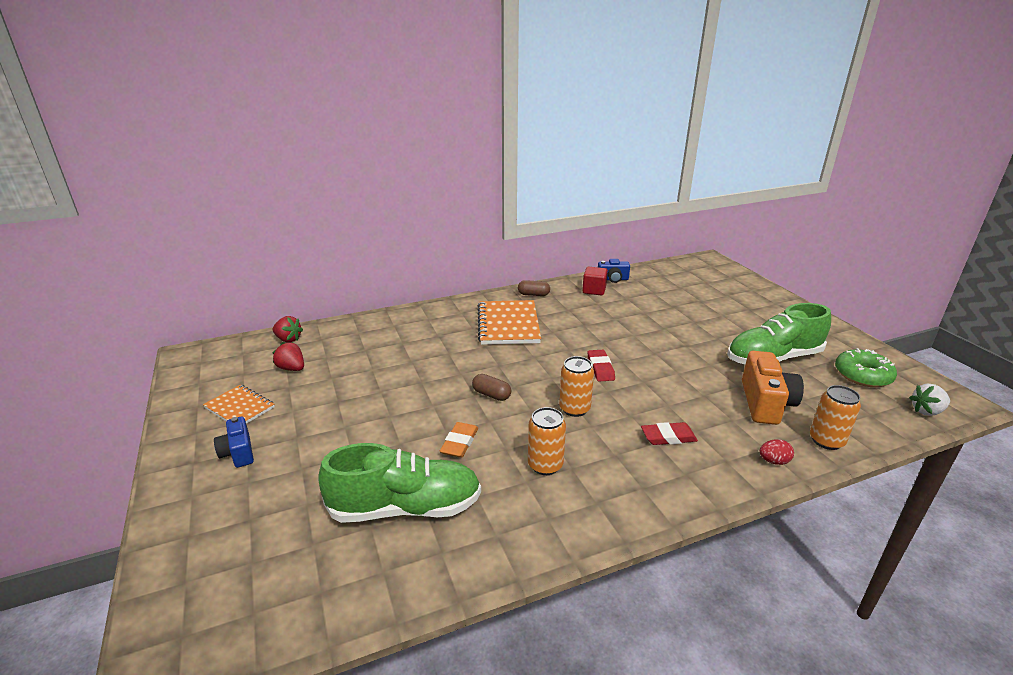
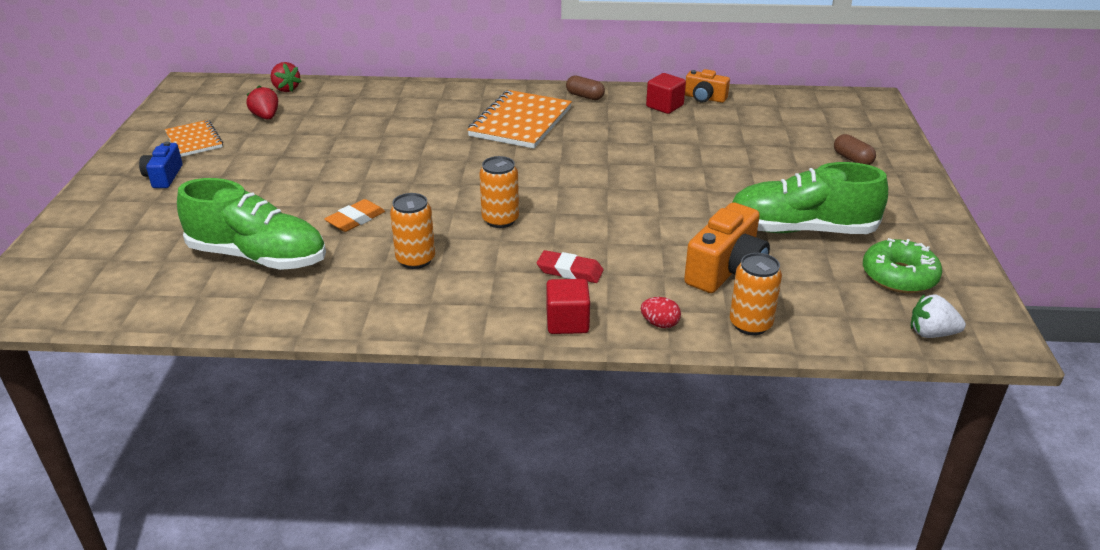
camera: 25 degrees right, 5 degrees up
brown capsule [472,374,511,401] -> brown capsule moved to [834,134,876,165]
red eraser [588,350,615,382] -> none
blue camera [598,259,630,283] -> orange camera [685,69,730,103]
none -> red cube [546,279,590,334]

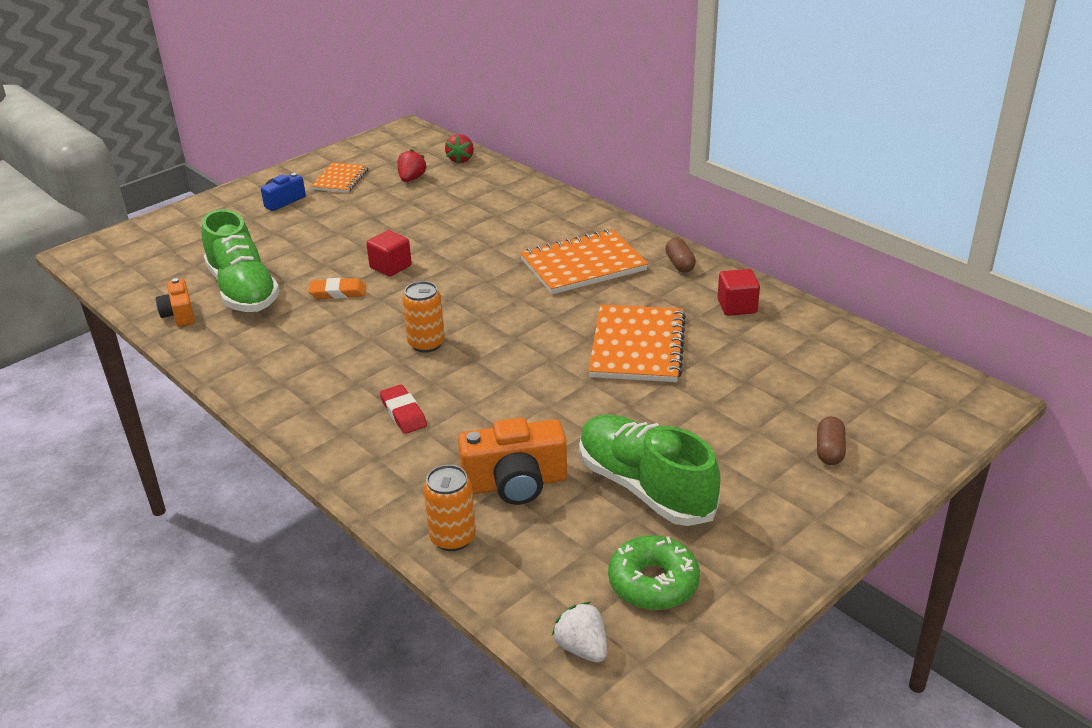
camera: 45 degrees right, 0 degrees up
orange can [390,193,435,269] -> none
red cube [546,279,590,334] -> red cube moved to [366,230,412,277]
red egg [641,297,681,328] -> none
orange camera [685,69,730,103] -> orange camera moved to [156,278,195,327]
none -> orange notebook [588,305,686,382]

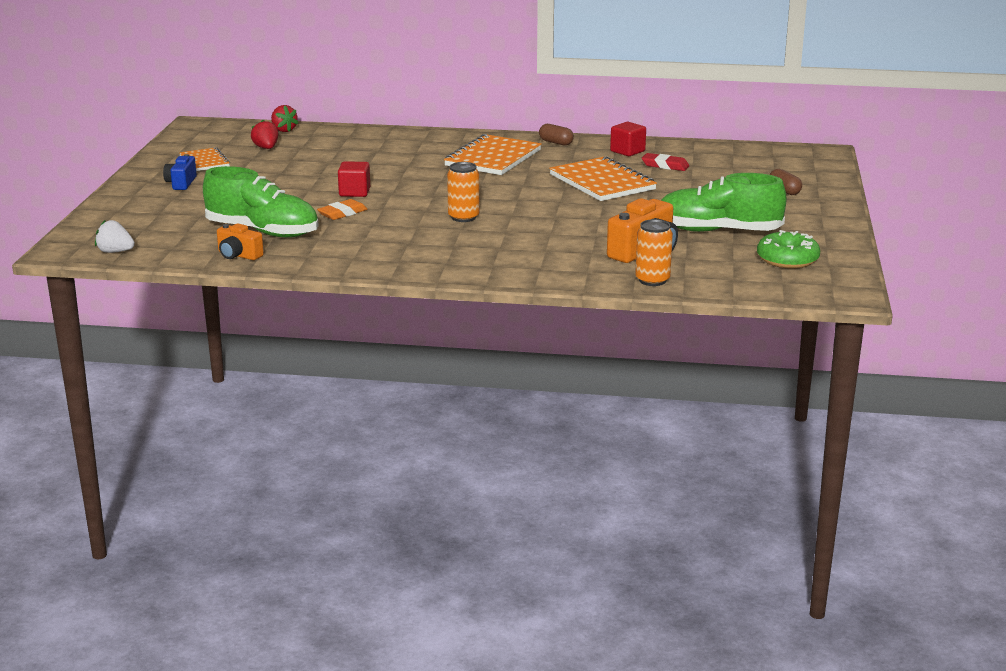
camera: 40 degrees left, 10 degrees down
red eraser [380,384,427,434] -> red eraser moved to [642,153,689,171]
white strawberry [552,602,607,662] -> white strawberry moved to [95,220,135,253]

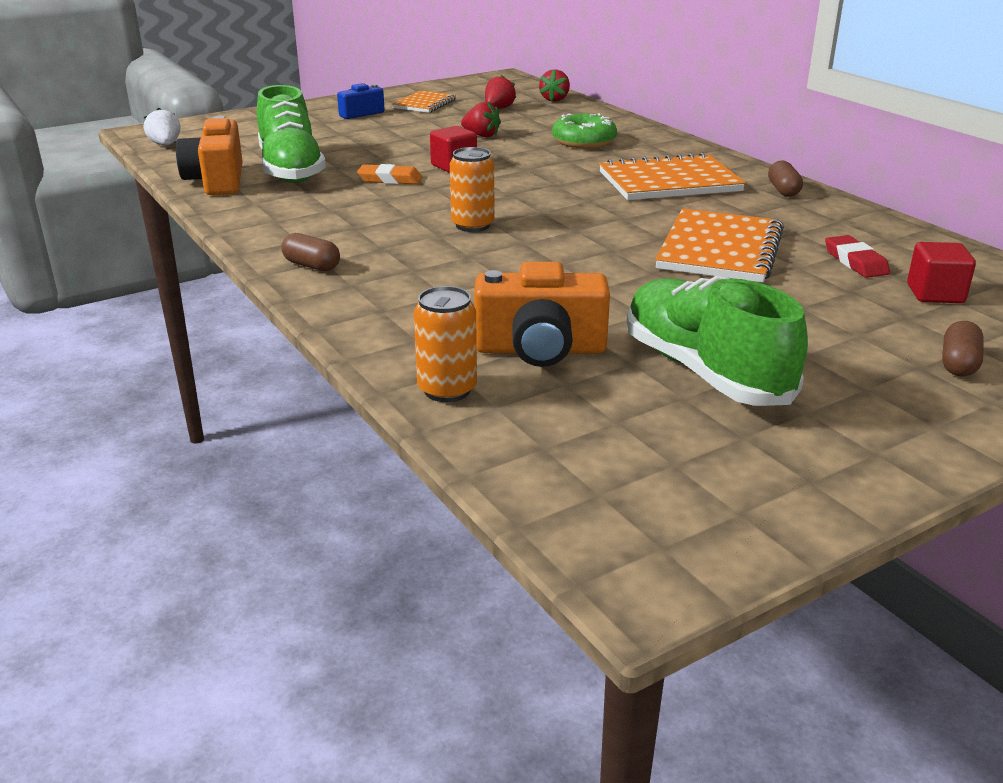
camera: 50 degrees right, 5 degrees up
orange camera [217,223,264,260] -> orange camera [176,116,243,195], size x1.68
red cube [610,122,646,156] -> red cube moved to [907,242,976,303]
green donut [757,230,820,269] -> green donut moved to [552,113,617,148]
none -> brown capsule [282,233,340,271]
none -> red strawberry [461,102,501,137]

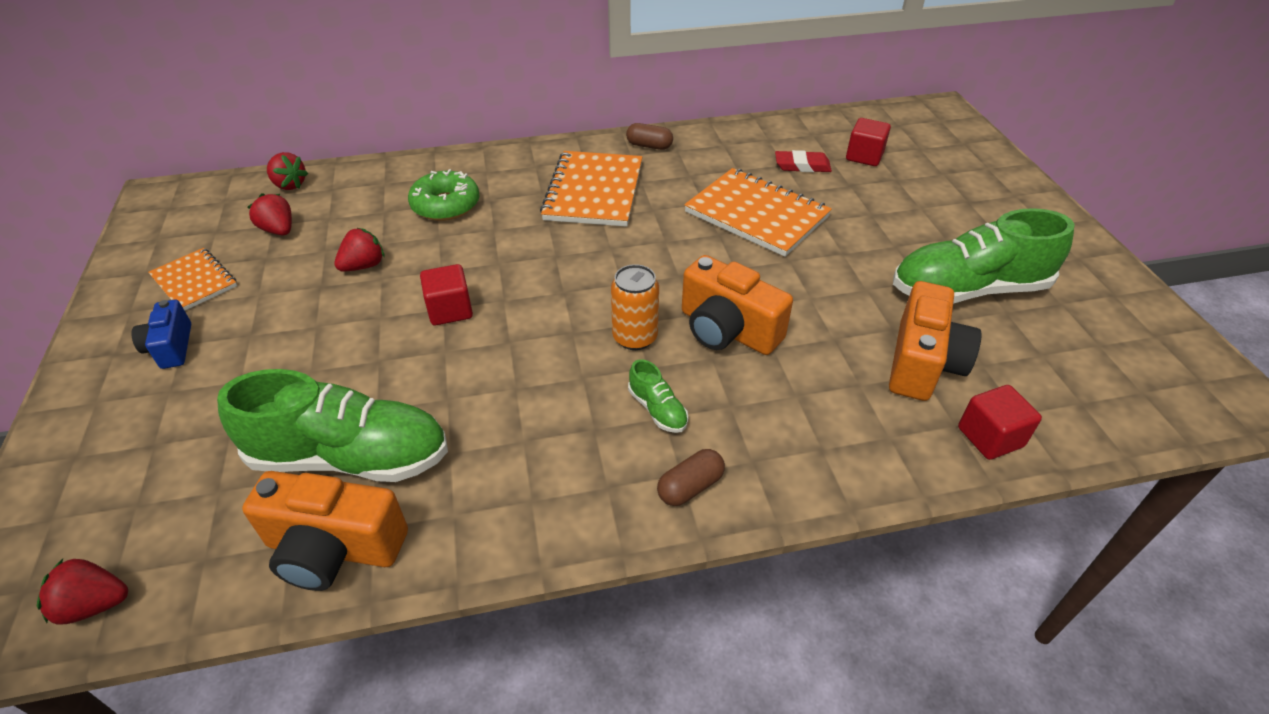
camera: 70 degrees left, 15 degrees up
white strawberry [144,107,180,145] -> red strawberry [37,559,128,625]
orange eraser [357,164,422,184] -> none
orange can [414,286,477,402] -> red cube [958,385,1042,460]
brown capsule [942,321,984,377] -> none
none -> green shoe [628,359,688,433]
none -> orange camera [682,255,793,355]

